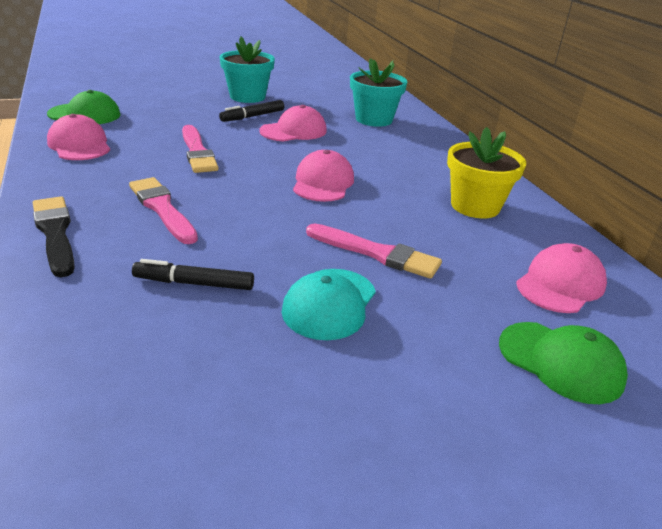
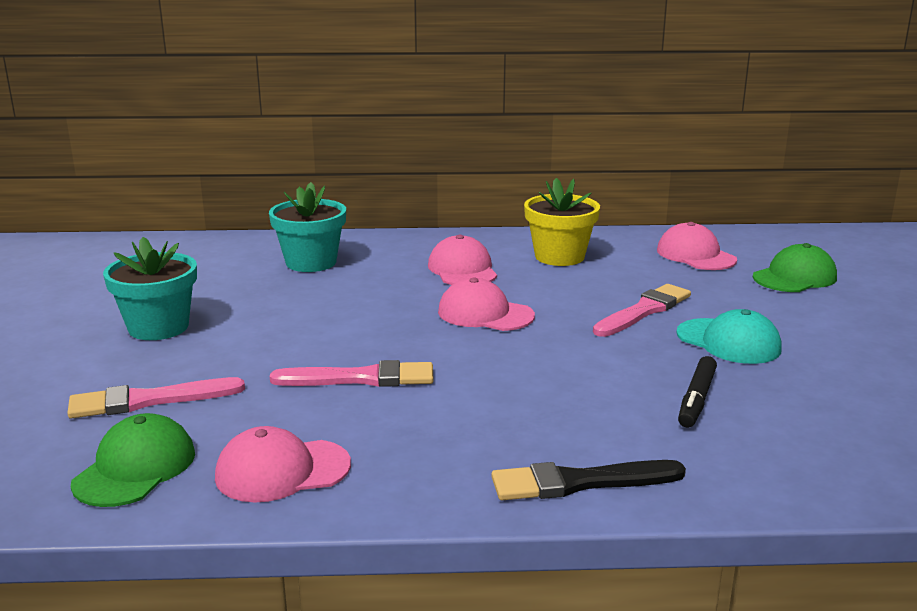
camera: 70 degrees left, 10 degrees down
pink brush [129,177,198,244] -> pink brush moved to [67,377,245,419]
black marker [219,100,284,122] -> none
pink cap [259,105,327,142] -> pink cap moved to [428,235,497,285]

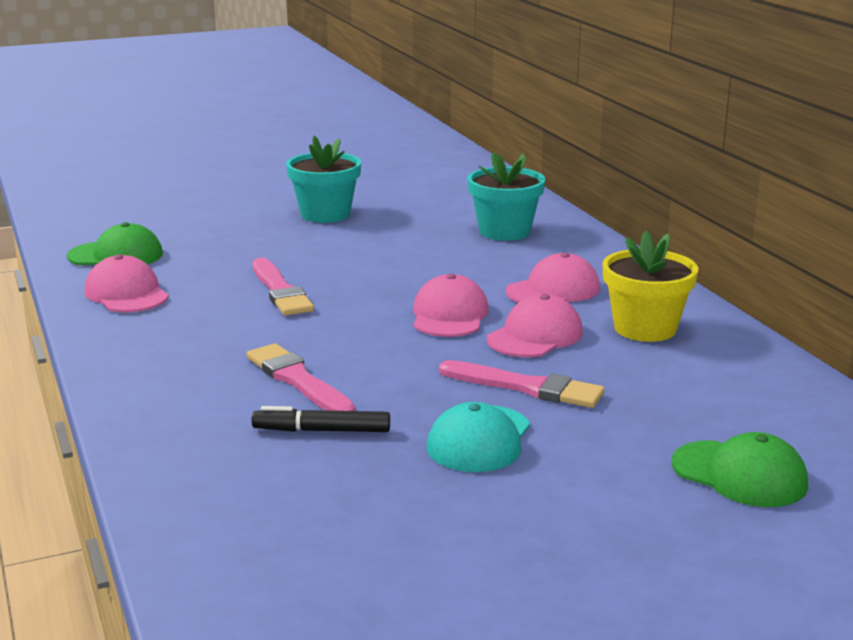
camera: 70 degrees right, 0 degrees up
pink brush [67,377,245,419] -> pink brush moved to [247,343,355,411]
black brush [491,460,686,500] -> none
pink cap [657,222,737,270] -> pink cap moved to [487,294,583,357]

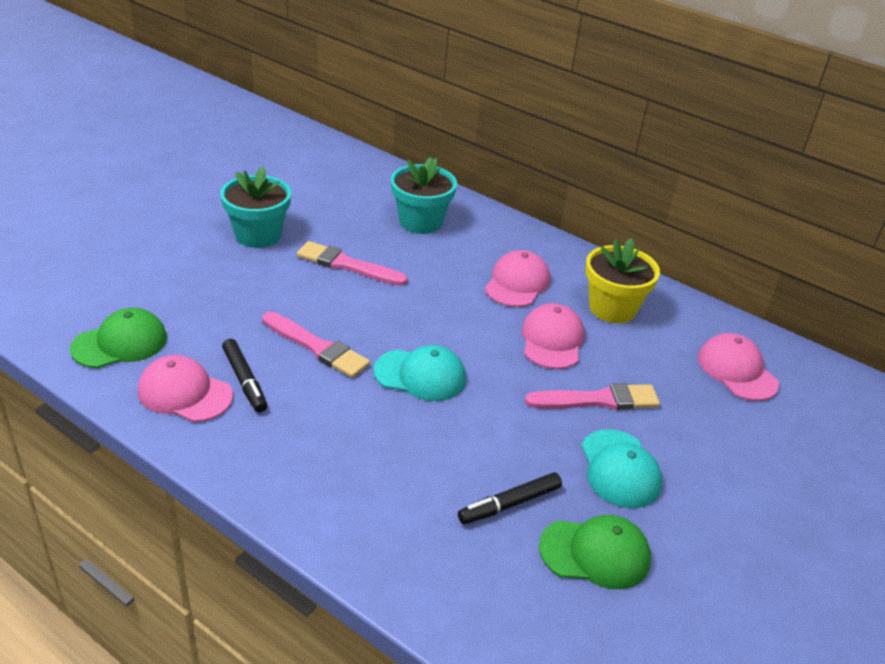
camera: 35 degrees left, 15 degrees up
pink brush [247,343,355,411] -> pink brush moved to [297,241,408,286]
pink cap [413,274,489,337] -> pink cap moved to [698,333,779,401]
green cap [672,432,808,507] -> green cap moved to [539,515,651,589]
none -> black marker [222,339,267,413]
none -> turquoise cap [373,345,466,401]

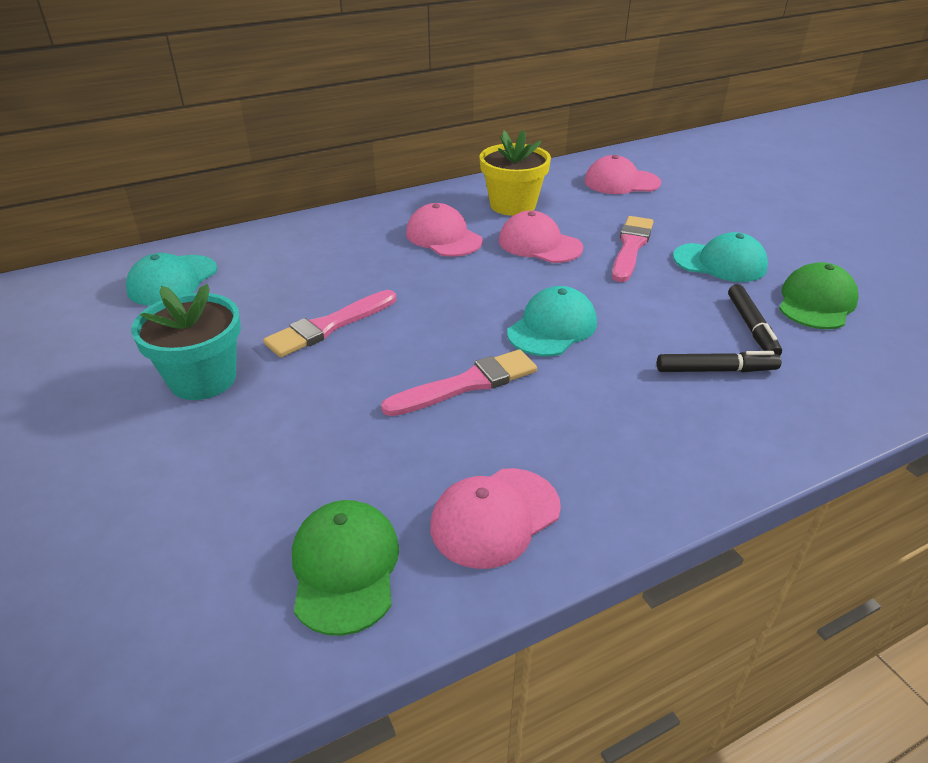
camera: 60 degrees left, 0 degrees up
black marker [222,339,267,413] -> black marker moved to [657,351,781,372]
turquoise flower pot [391,157,457,234] -> none
none -> turquoise cap [126,253,217,306]

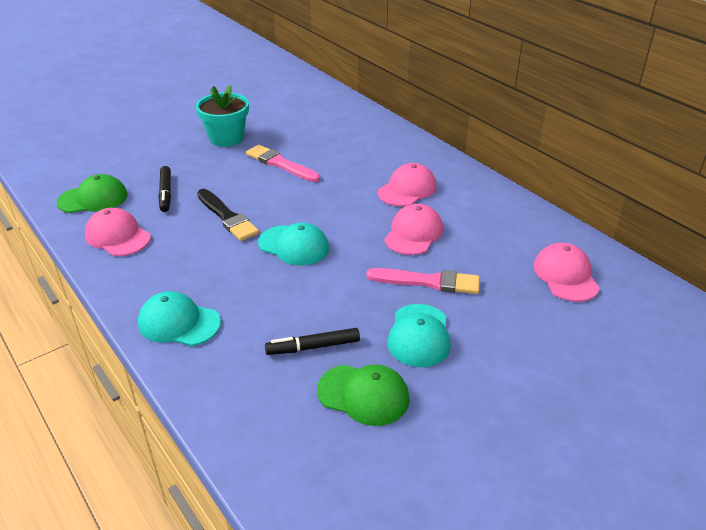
camera: 80 degrees right, 0 degrees up
turquoise cap [126,253,217,306] -> turquoise cap moved to [138,291,221,346]
pink brush [381,349,537,416] -> black brush [197,189,259,241]
yellow flower pot [479,130,551,216] -> none
black marker [657,351,781,372] -> black marker moved to [158,166,171,212]

